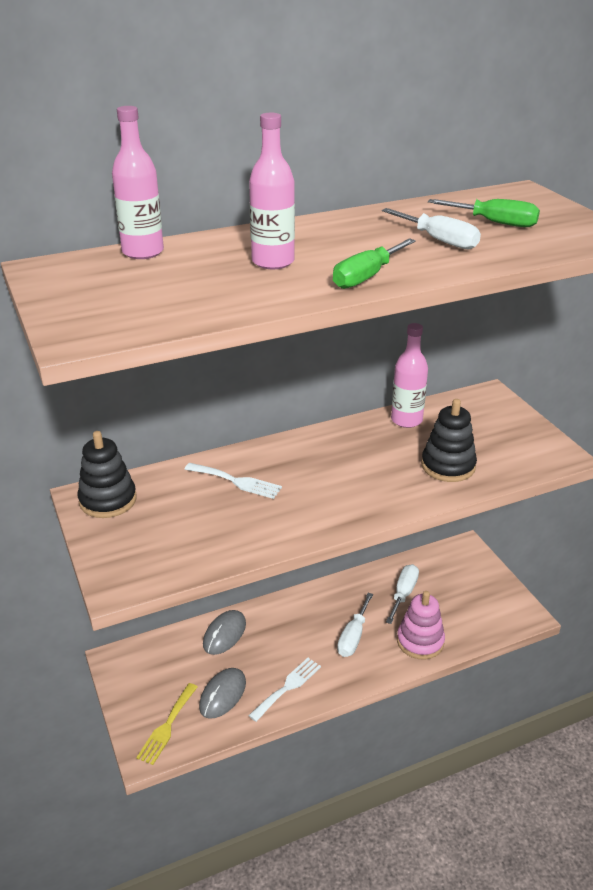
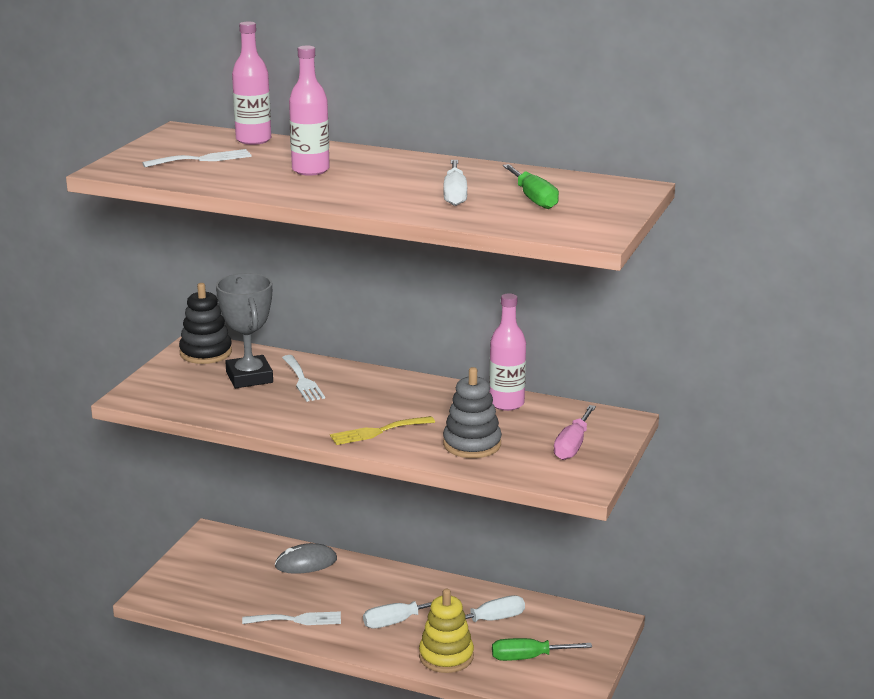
camera: 45 degrees right, 10 degrees down
yellow fork [136,683,197,765] -> yellow fork moved to [330,416,435,445]
grey mouse [199,668,246,719] -> none
green screwdriver [333,238,416,289] -> green screwdriver moved to [492,638,592,661]
pink stacking toy [397,591,445,660] -> yellow stacking toy [419,589,474,673]
black stacking toy [421,399,477,482] -> grey stacking toy [443,367,502,458]
none -> white fork [142,149,252,167]
none -> grey trophy [216,273,273,388]
none -> pink screwdriver [554,405,596,460]

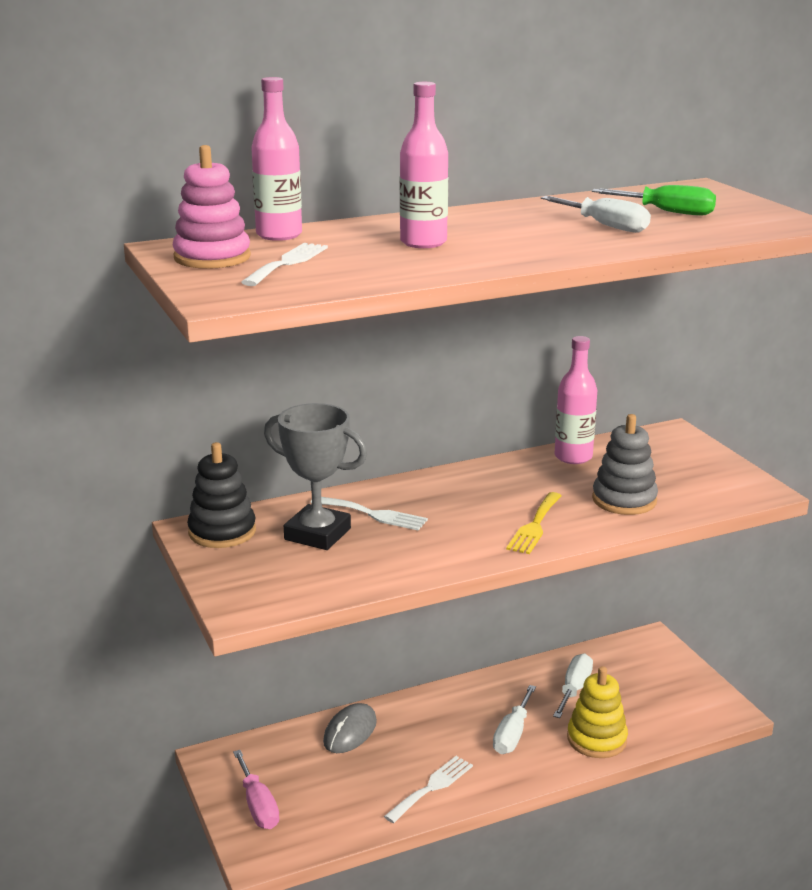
camera: 45 degrees left, 0 degrees up
green screwdriver [492,638,592,661] -> none
pink screwdriver [554,405,596,460] -> pink screwdriver moved to [233,750,279,829]
none -> pink stacking toy [173,145,251,269]

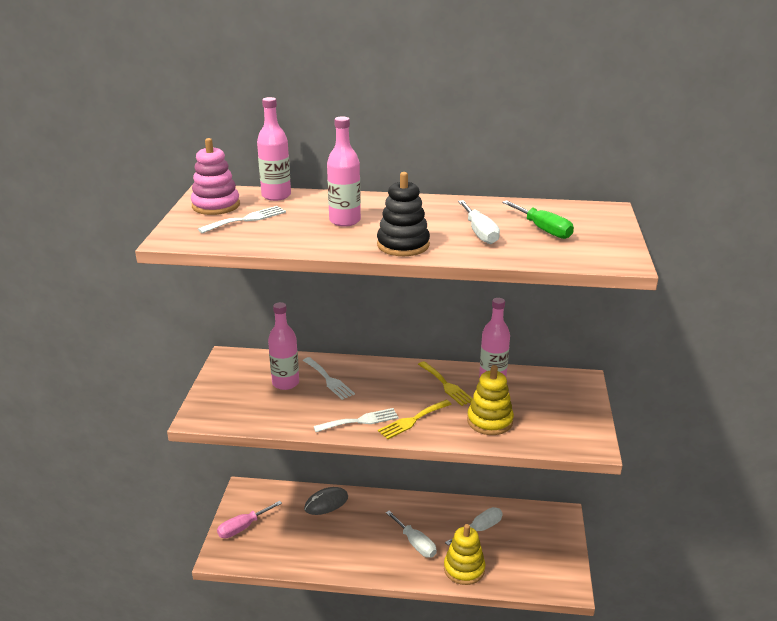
camera: 30 degrees right, 5 degrees up
black stacking toy [187,442,256,548] -> black stacking toy moved to [377,172,430,256]
pink screwdriver [233,750,279,829] -> pink screwdriver turned 45 degrees clockwise [217,501,282,538]
grey trophy [264,403,367,550] -> pink bottle [268,302,299,390]
white fork [384,756,473,823] -> white fork moved to [313,408,399,432]
white screwdriver [493,685,536,754] -> white screwdriver turned 90 degrees counterclockwise [386,510,437,558]
grey stacking toy [592,414,658,515] -> yellow stacking toy [467,365,514,435]
none -> yellow fork [418,361,472,406]

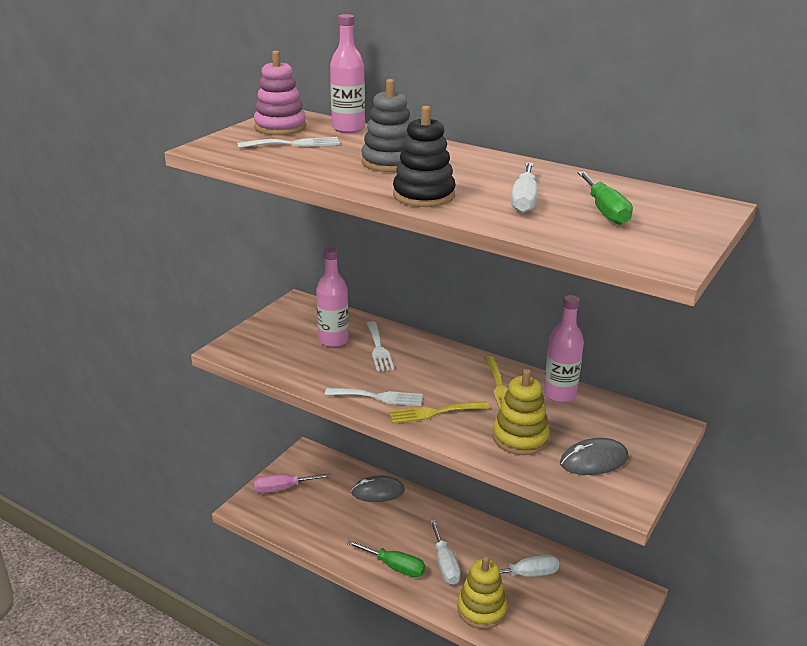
camera: 25 degrees right, 0 degrees up
pink bottle [327,116,361,227] -> grey stacking toy [361,79,411,172]
none -> green screwdriver [347,540,425,577]
none -> grey mouse [560,438,629,475]

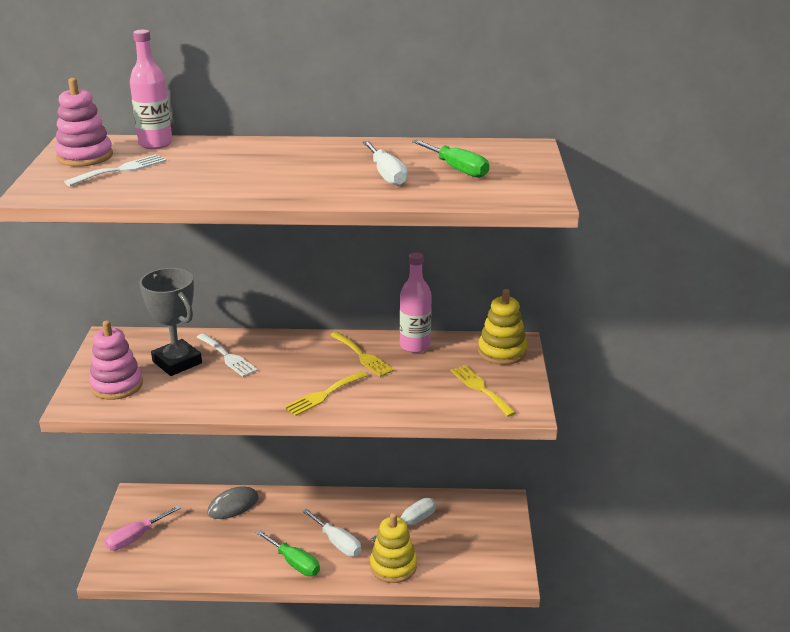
camera: 30 degrees left, 0 degrees up
pink bottle [316,247,349,347] -> grey trophy [140,268,202,376]
white fork [325,388,423,406] -> none
green screwdriver [347,540,425,577] -> green screwdriver turned 45 degrees clockwise [256,530,320,576]
grey stacking toy [361,79,411,172] -> none
black stacking toy [393,106,456,207] -> none
yellow stacking toy [493,369,550,455] -> yellow stacking toy moved to [478,289,527,365]
grey mouse [560,438,629,475] -> yellow fork [451,365,516,417]
none -> pink stacking toy [89,320,143,400]

